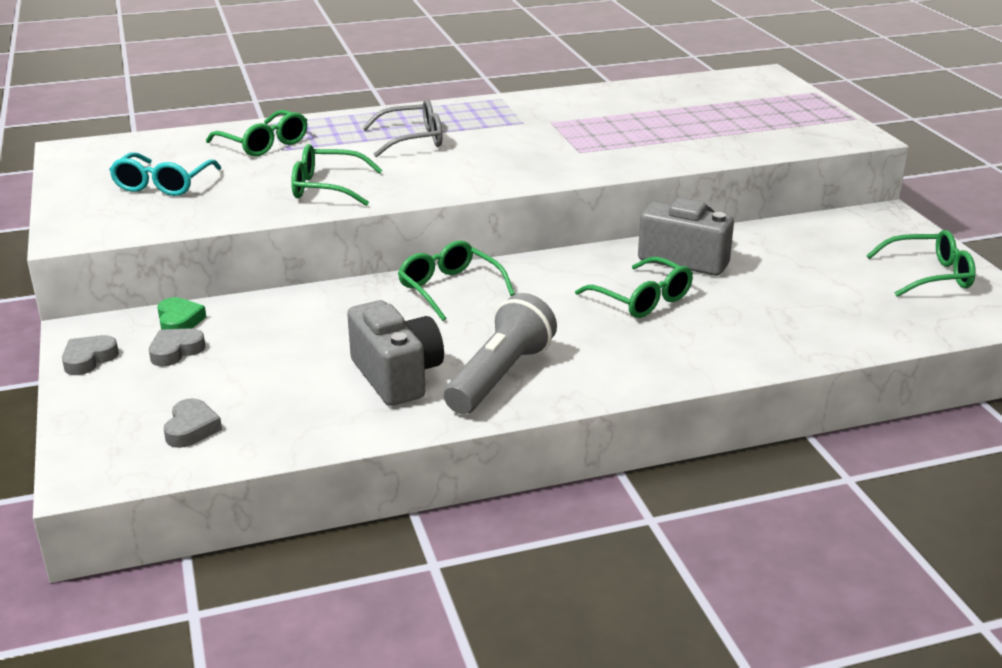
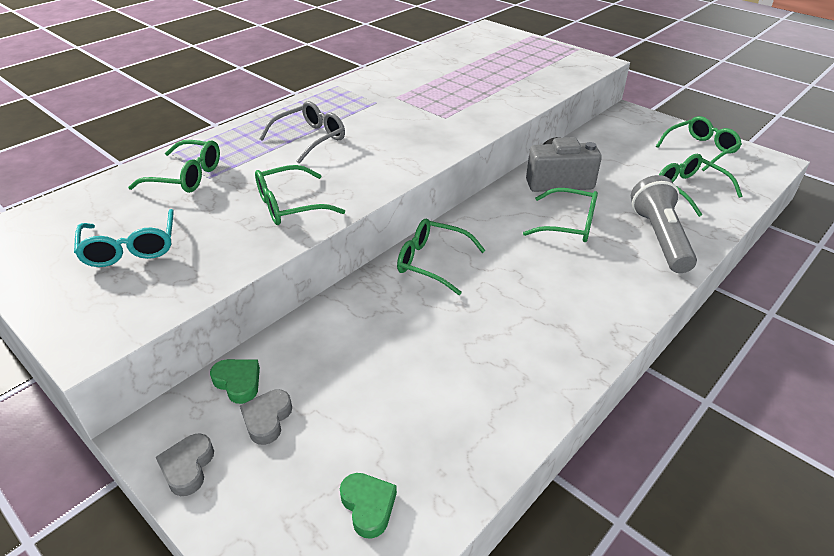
camera: 30 degrees left, 10 degrees up
grey heart [164,398,222,448] -> green heart [340,473,397,539]
grey camera [347,300,444,406] -> none
grey flashlight [444,293,557,414] -> grey flashlight moved to [631,175,697,273]
none -> green glasses [659,154,742,217]

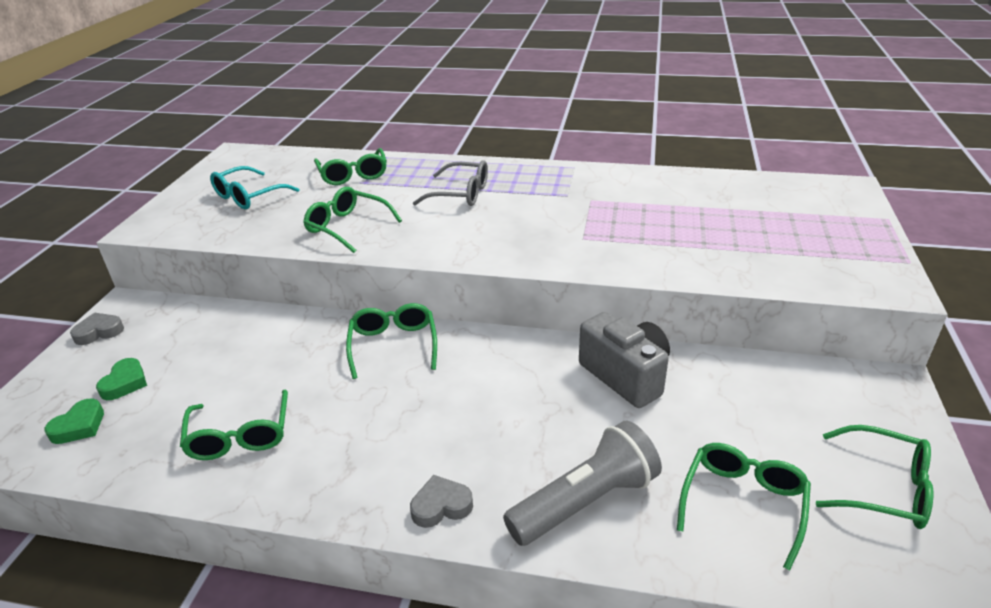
camera: 60 degrees right, 5 degrees down
green heart [210,359,260,404] -> green heart moved to [96,358,147,400]
grey heart [240,390,292,445] -> grey heart moved to [410,475,473,528]
green glasses [523,188,598,242] -> green glasses moved to [180,390,288,460]

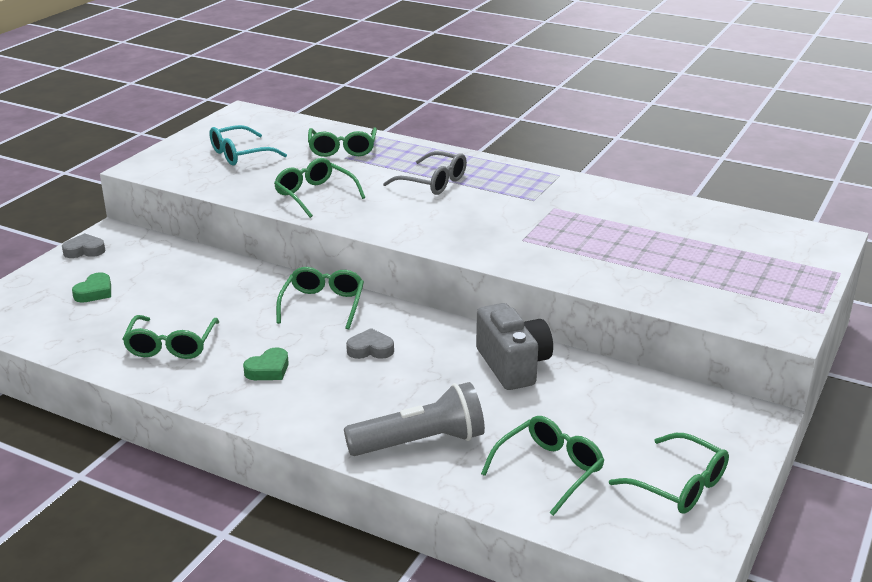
camera: 15 degrees right, 5 degrees down
green heart [44,399,104,444] -> green heart moved to [243,348,289,380]
grey heart [410,475,473,528] -> grey heart moved to [346,328,394,359]

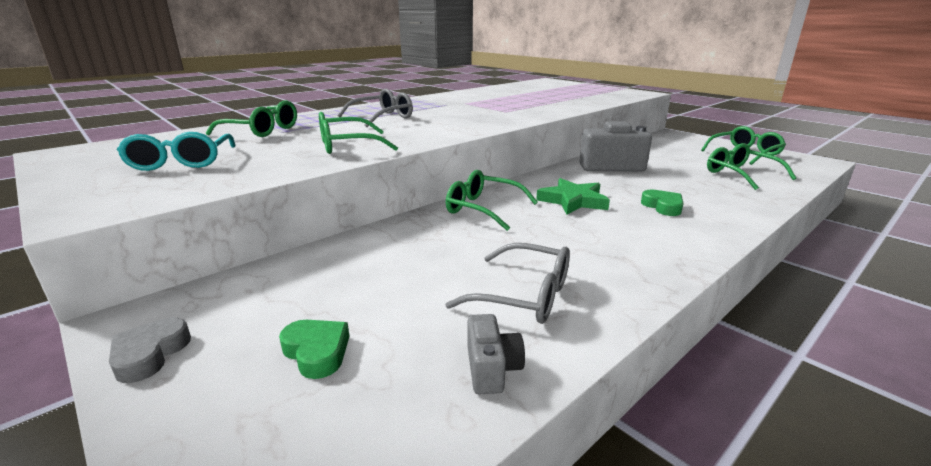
camera: 70 degrees left, 5 degrees down
green glasses [123,315,219,359] -> grey glasses [445,243,570,324]
green heart [243,348,289,380] -> green heart moved to [641,190,684,216]
grey flashlight [344,382,485,456] -> none
grey heart [346,328,394,359] -> green star [536,178,610,215]
none -> grey camera [468,314,525,394]

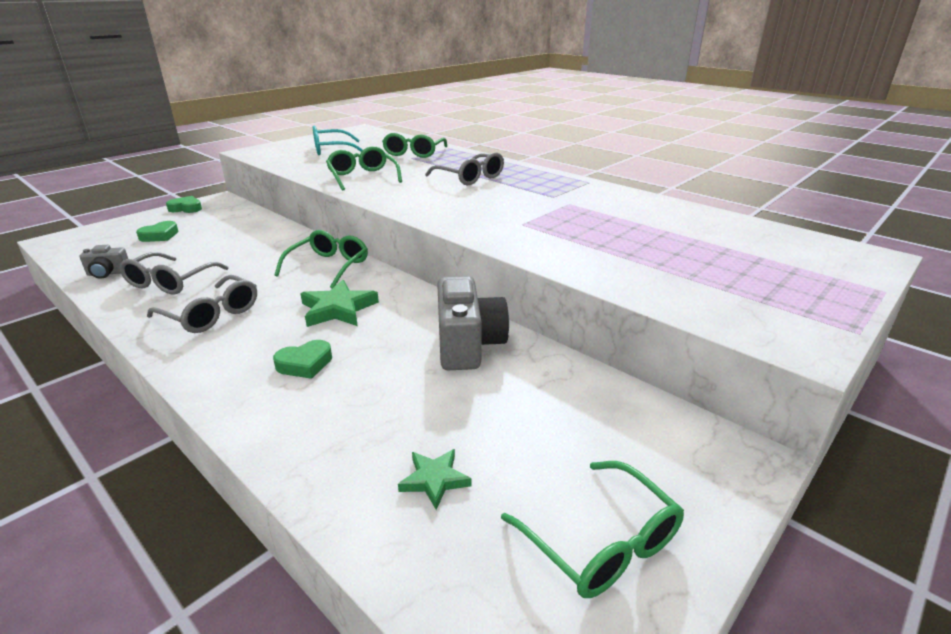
camera: 85 degrees right, 5 degrees up
grey heart [109,317,191,383] -> green heart [166,196,202,213]
green glasses [707,143,797,190] -> green star [398,449,471,510]
none -> grey glasses [147,275,257,333]

